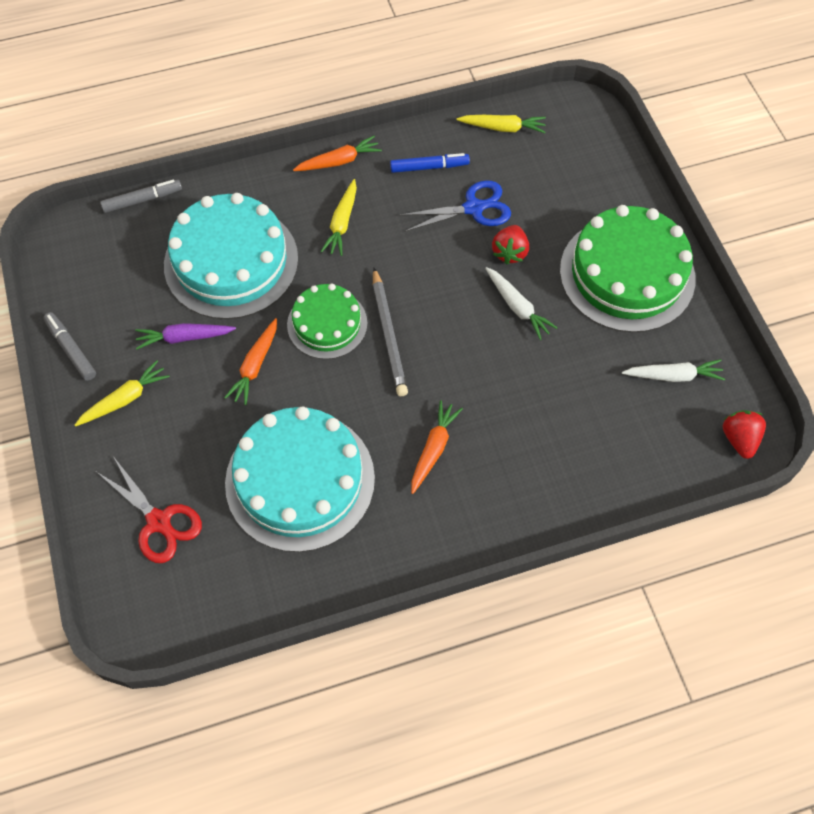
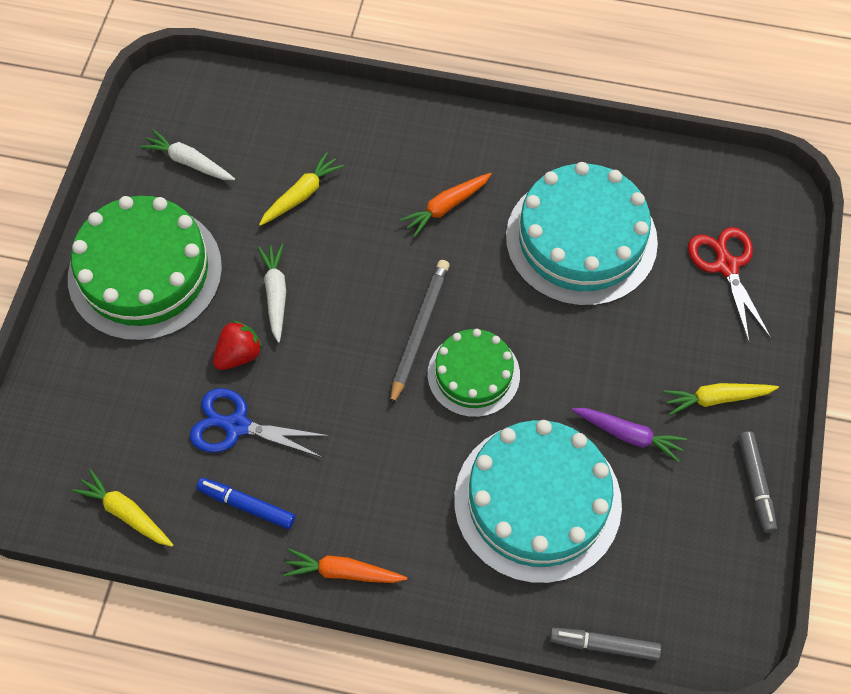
camera: 150 degrees left, 0 degrees up
orange carrot [224,318,277,405] -> none
yellow carrot [321,179,357,256] -> yellow carrot moved to [259,152,344,226]
red strawberry [723,410,766,459] -> none

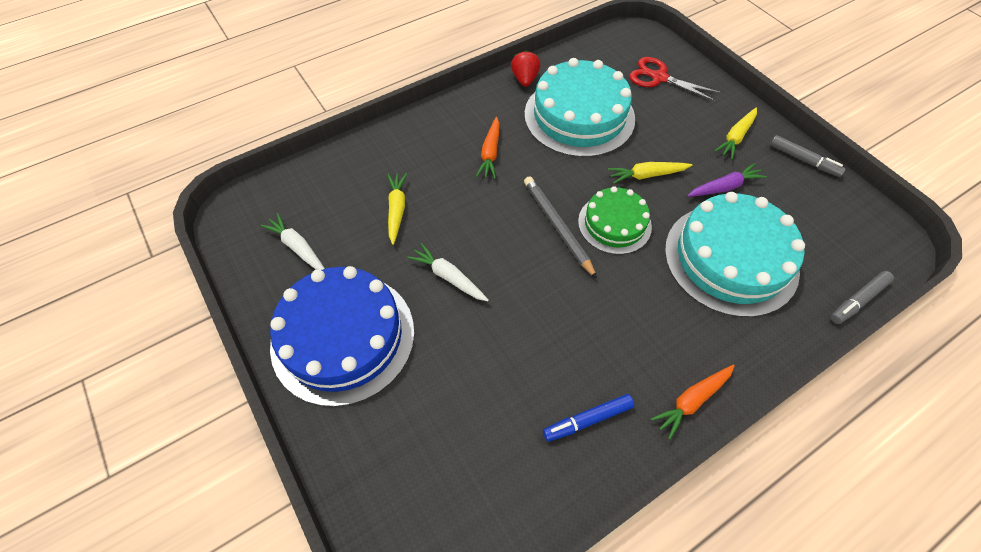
camera: 45 degrees left, 5 degrees down
green cake [68,196,222,341] -> blue cake [270,266,414,407]
yellow carrot [72,469,173,547] -> yellow carrot moved to [608,162,692,184]
white carrot [140,129,235,180] -> white carrot turned 60 degrees clockwise [260,213,325,270]
blue scissors [190,388,330,458] -> none
red strawberry [213,320,263,370] -> red strawberry moved to [511,50,540,87]

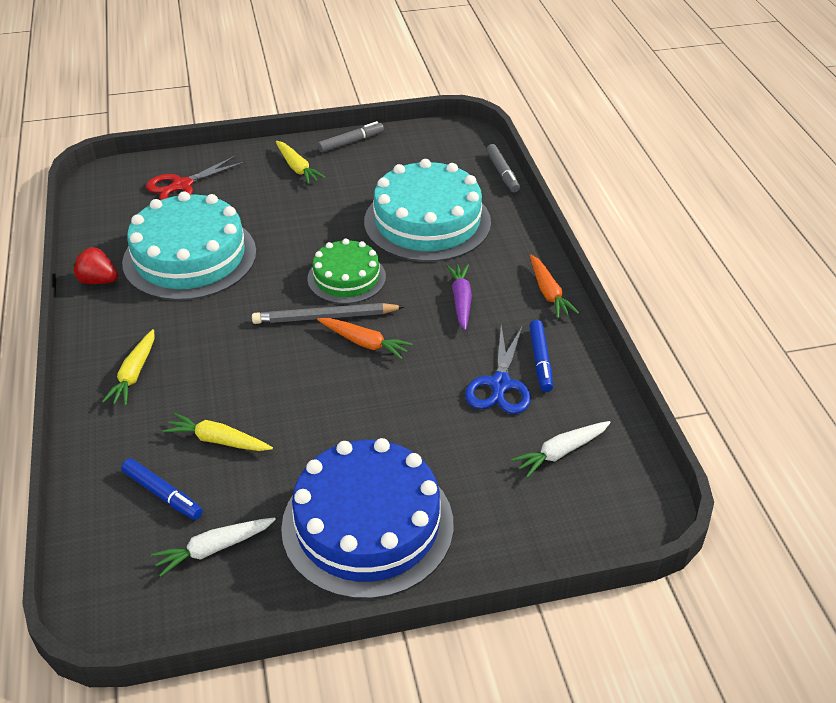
camera: 70 degrees left, 15 degrees down
white carrot [407,243,489,301] -> white carrot moved to [511,421,611,478]
orange carrot [476,117,500,179] -> orange carrot moved to [317,318,413,360]
yellow carrot [608,162,692,184] -> yellow carrot moved to [102,329,155,406]
purple carrot [687,163,767,197] -> purple carrot moved to [446,264,472,331]
none -> blue marker [121,458,203,520]
none -> blue scissors [465,325,531,414]

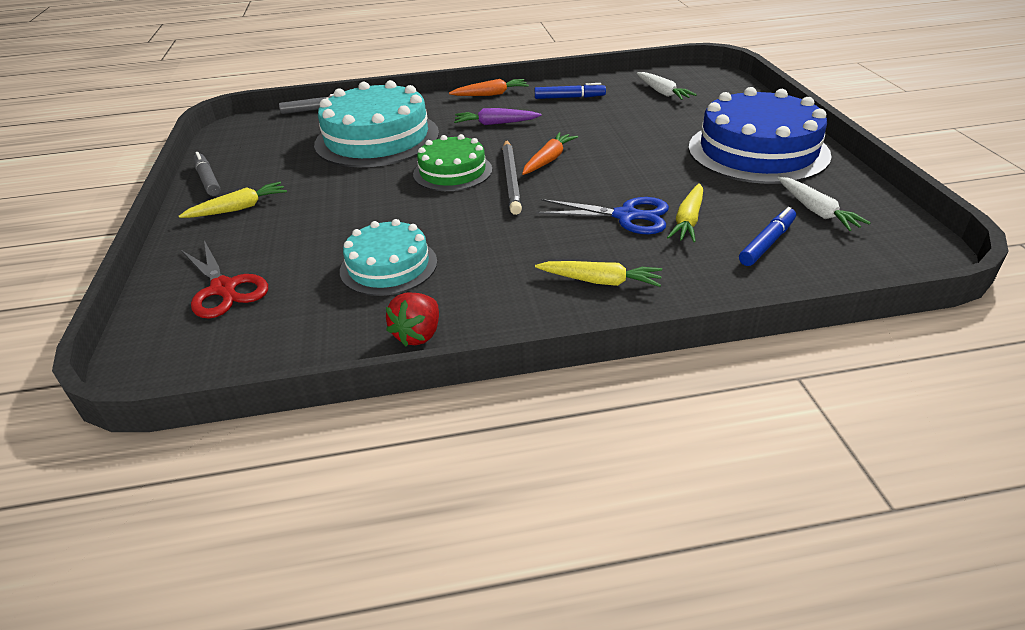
camera: 85 degrees left, 5 degrees down
turquoise cake [122,191,256,301] -> turquoise cake [340,219,437,296], size x0.58
blue scissors [465,325,531,414] -> blue scissors moved to [536,197,669,234]

